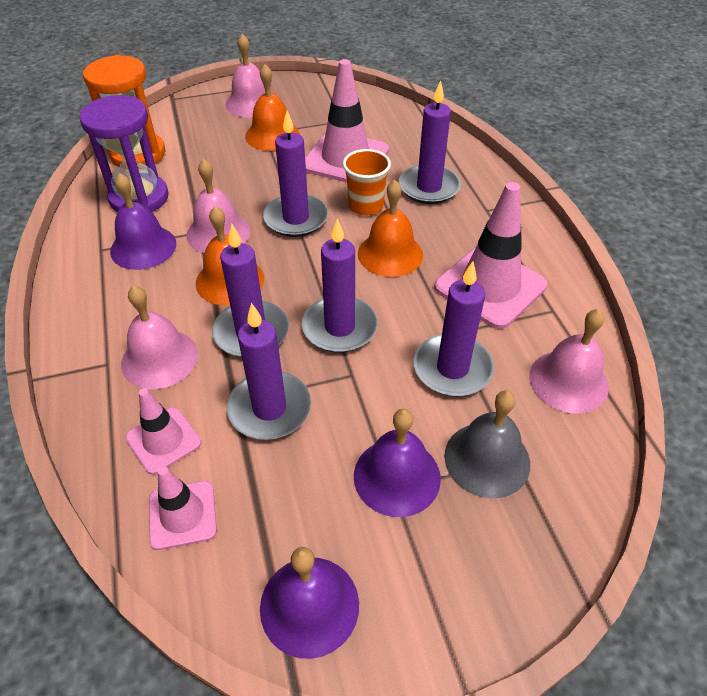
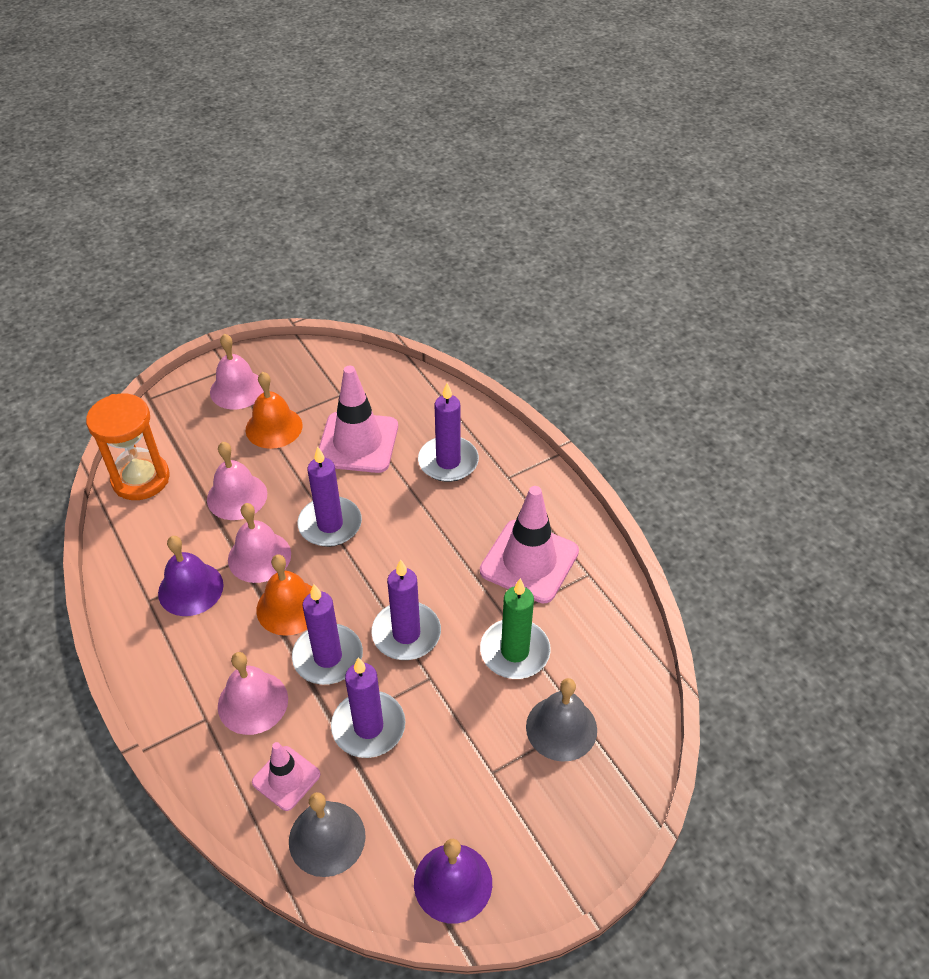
camera: 15 degrees left, 0 degrees up
purple hourglass [79,95,169,212] -> none
pink traffic cone [149,466,217,550] -> grey bell [289,792,366,877]
orange cup [343,149,391,216] -> none
purple bell [354,409,441,517] -> none
orange bell [358,180,423,277] -> none
purple candle [414,261,494,397] -> green candle [480,578,551,679]
pink bell [529,309,609,414] -> pink bell moved to [207,442,267,520]

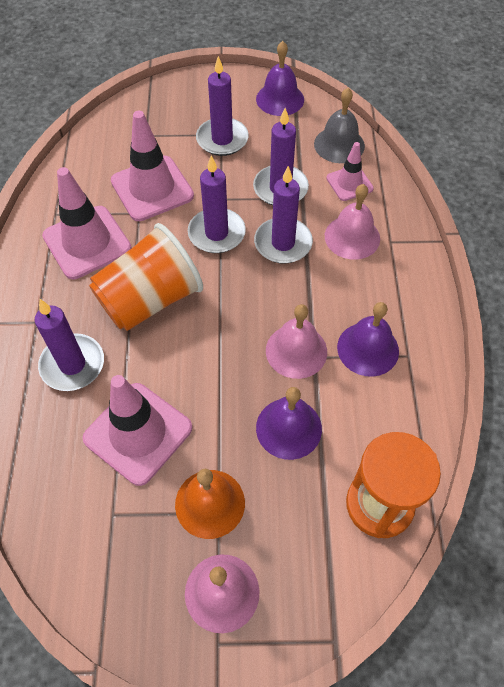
camera: 150 degrees left, 10 degrees up
pink bell [207,442,267,520] -> purple bell [256,387,322,460]
orange bell [256,555,312,636] -> none
purple candle [298,446,362,547] -> purple candle moved to [196,56,249,156]
green candle [480,578,551,679] -> pink traffic cone [111,111,194,221]
grey bell [526,678,597,762] -> none
none -> orange cup [89,223,203,331]

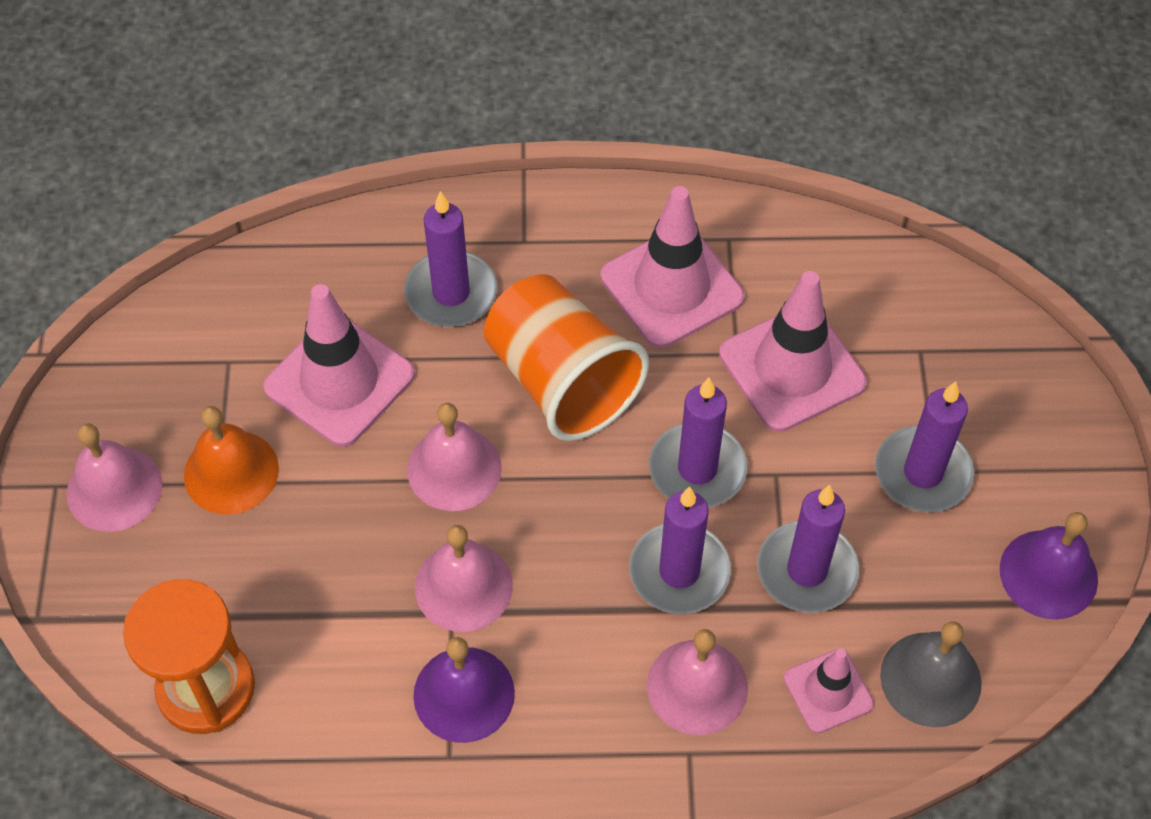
camera: 90 degrees right, 0 degrees up
purple bell [256,387,322,460] -> none
none -> pink bell [407,403,502,511]

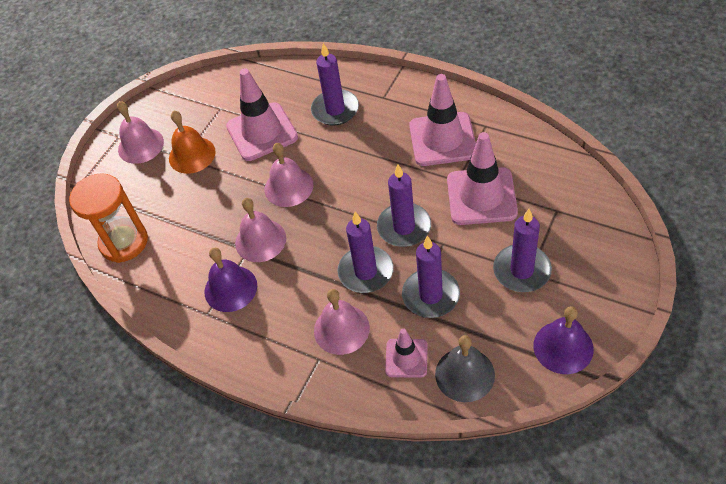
camera: 35 degrees right, 5 degrees down
orange cup [484,274,649,441] -> none

